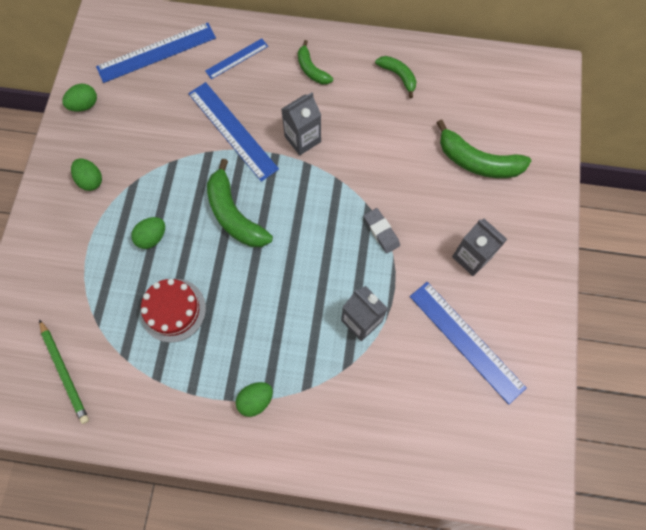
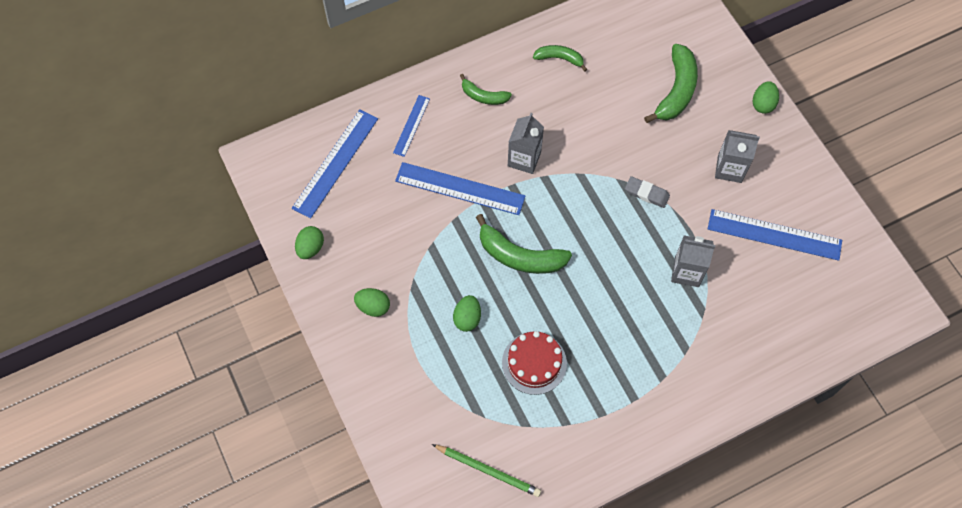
camera: 35 degrees left, 5 degrees down
green egg [236,382,273,417] -> green egg moved to [753,81,779,114]
green banana [437,120,531,178] -> green banana turned 60 degrees counterclockwise [644,44,698,123]

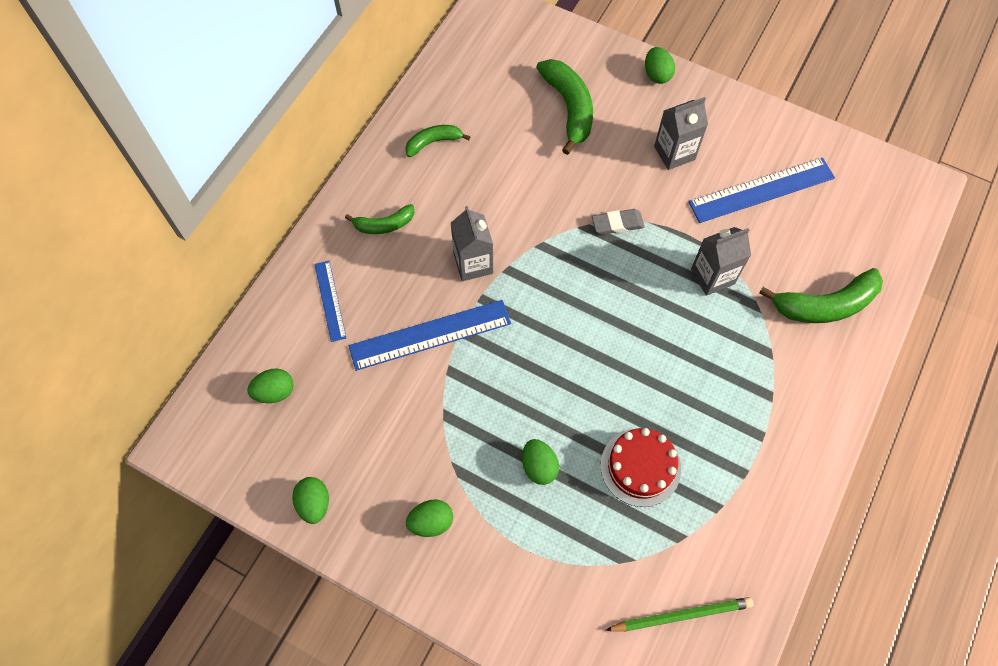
camera: 35 degrees left, 0 degrees up
blue ruler [292,109,378,219] -> green egg [247,369,294,403]
green banana [476,214,572,274] -> green banana moved to [759,268,883,323]

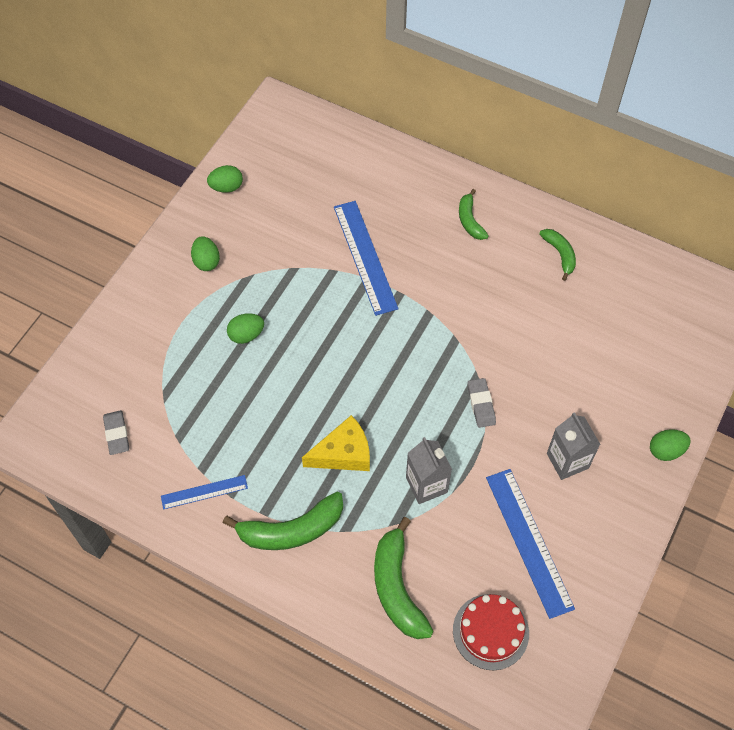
camera: 90 degrees right, 5 degrees down
green egg [247,369,294,403] -> none
blue ruler [315,261,346,342] -> blue ruler moved to [161,475,248,509]
grey carton [451,206,493,281] -> none
green banana [536,59,593,155] -> green banana moved to [223,492,343,550]
red cake [601,428,681,507] -> red cake moved to [453,594,529,670]
green pencil [606,597,753,632] -> grey eraser [103,410,129,455]
none -> yellow cheese [302,415,370,471]

